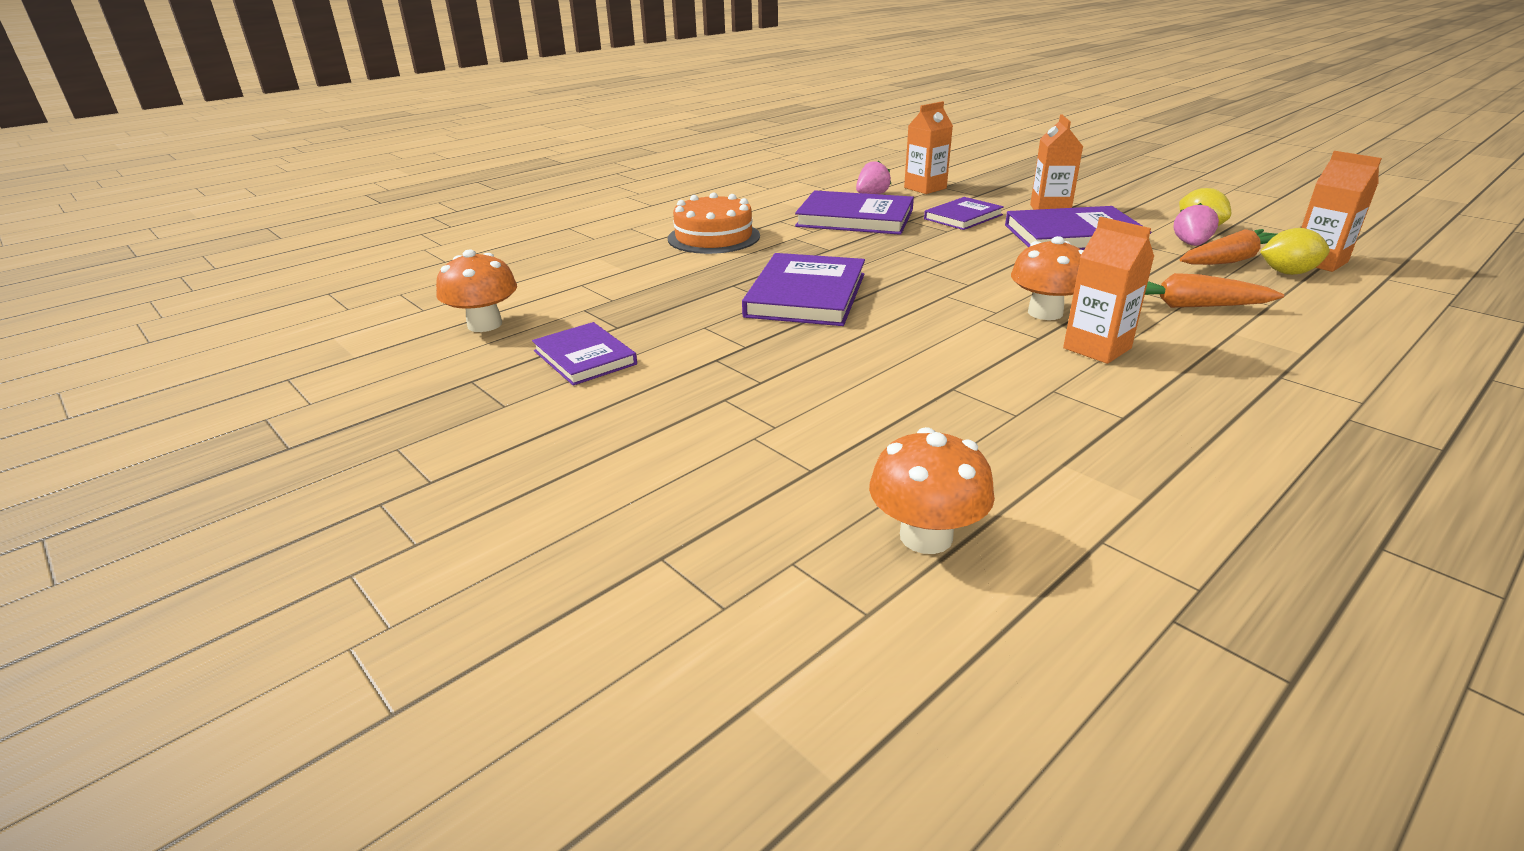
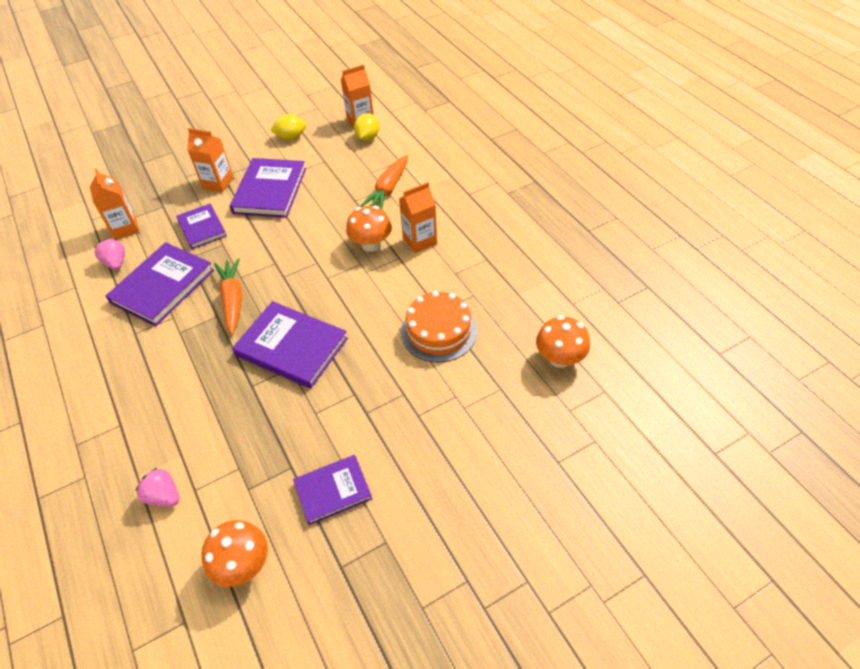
camera: 75 degrees left, 20 degrees up
orange cake [668,192,760,254] -> orange cake moved to [401,291,477,362]
pink strawberry [1174,203,1219,246] -> pink strawberry moved to [136,468,179,506]
orange carrot [1180,229,1277,265] -> orange carrot moved to [214,258,242,335]

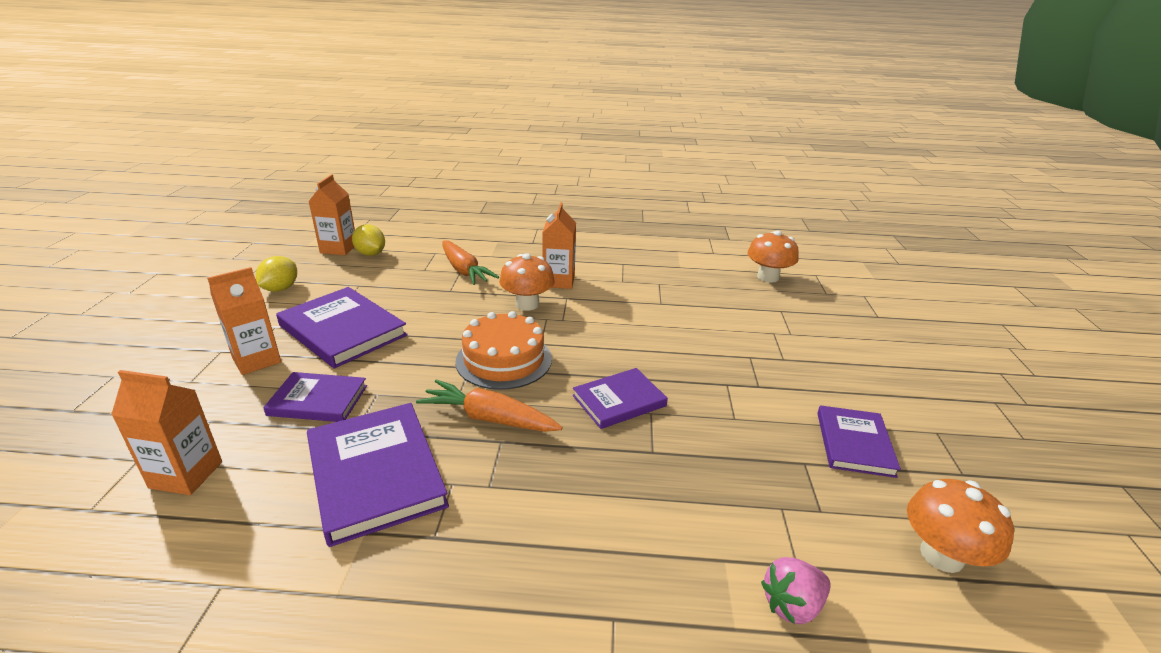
camera: 60 degrees left, 20 degrees down
pink strawberry [94,239,125,270] -> none
purple book [232,301,348,389] -> purple book [573,368,668,429], size x0.62
orange cake [401,291,477,362] -> orange cake moved to [455,311,552,390]

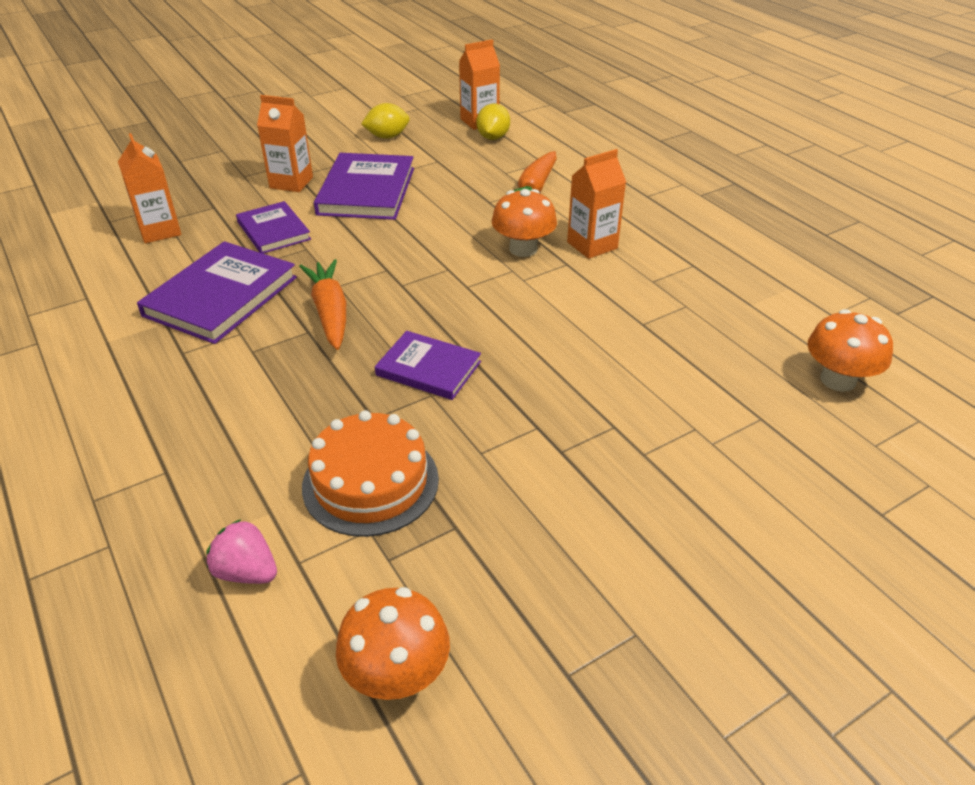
camera: 55 degrees right, 10 degrees up
orange cake [455,311,552,390] -> orange cake moved to [302,410,439,537]
purple book [817,405,901,478] -> none

